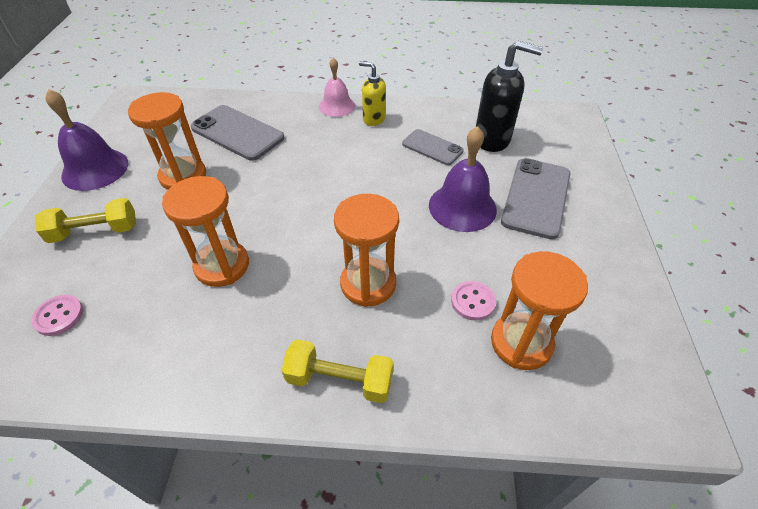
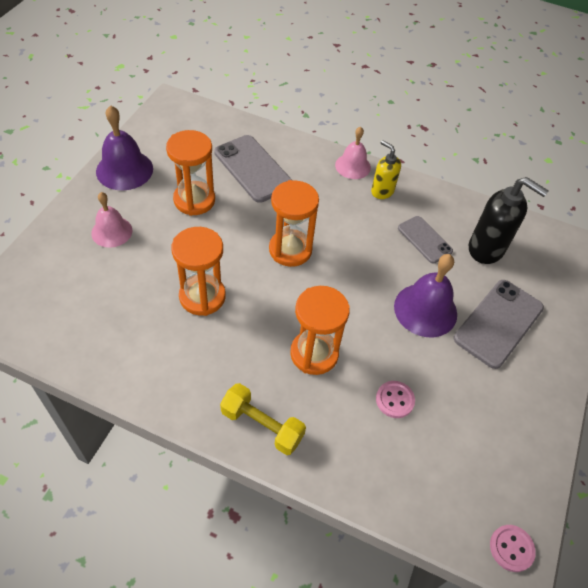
camera: 15 degrees right, 5 degrees up
pink button [31,295,83,336] -> pink button moved to [490,525,536,572]
yellow dumbbell [35,198,136,243] -> pink bell [91,192,133,248]
orange hourglass [491,251,588,370] -> orange hourglass moved to [269,180,319,267]

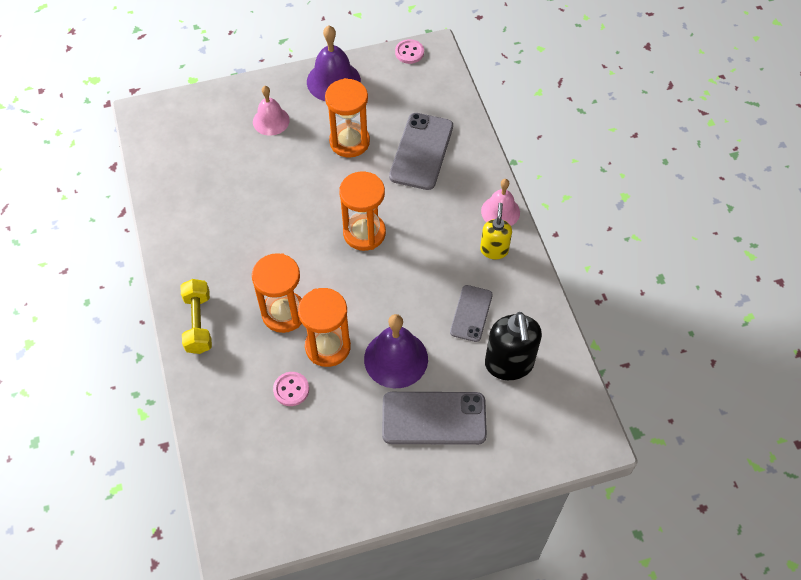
camera: 55 degrees right, 5 degrees up
orange hourglass [171,227,226,316] -> orange hourglass moved to [298,288,351,367]
pink button [490,525,536,572] -> pink button moved to [395,39,424,64]

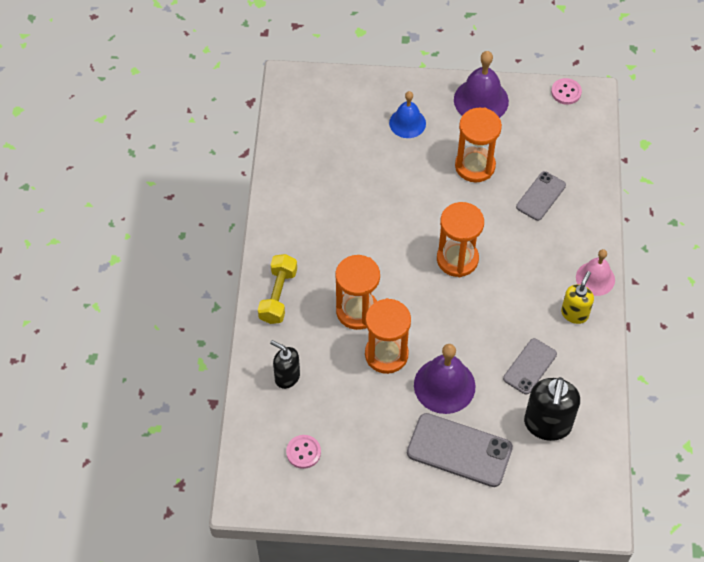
camera: 20 degrees right, 0 degrees up
pink bell [253,86,290,136] -> blue bell [389,91,426,138]
pink button [273,372,309,406] -> pink button moved to [286,435,321,469]
grey phone [389,113,453,190] -> grey phone [516,171,566,221], size x0.61
none -> black soap dispenser [270,340,300,389]

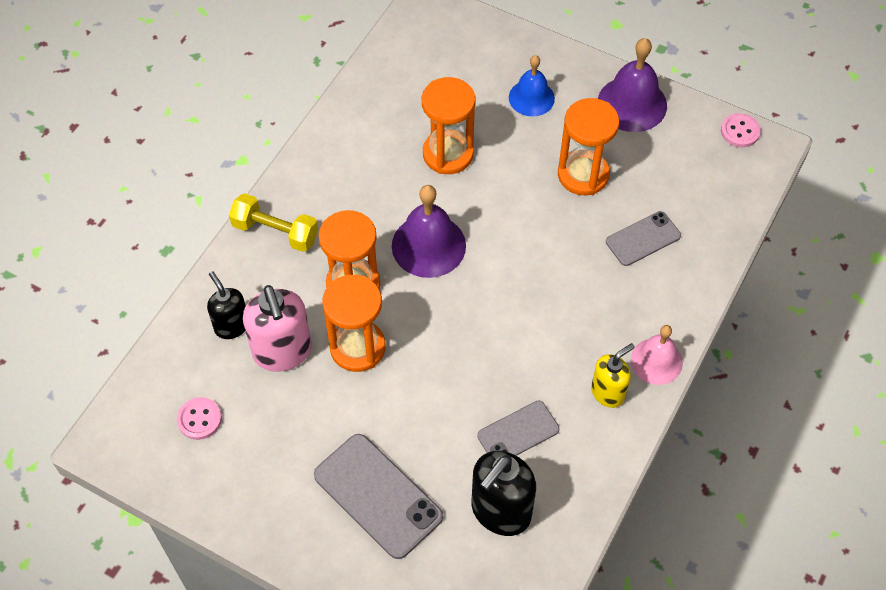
camera: 25 degrees right, 0 degrees up
yellow dumbbell [258,254,297,324] -> yellow dumbbell turned 75 degrees clockwise [229,193,318,252]
purple bell [414,344,476,414] -> purple bell moved to [392,185,466,278]
orange hourglass [437,202,484,277] -> orange hourglass moved to [422,77,476,174]
none -> pink soap dispenser [243,285,312,372]

